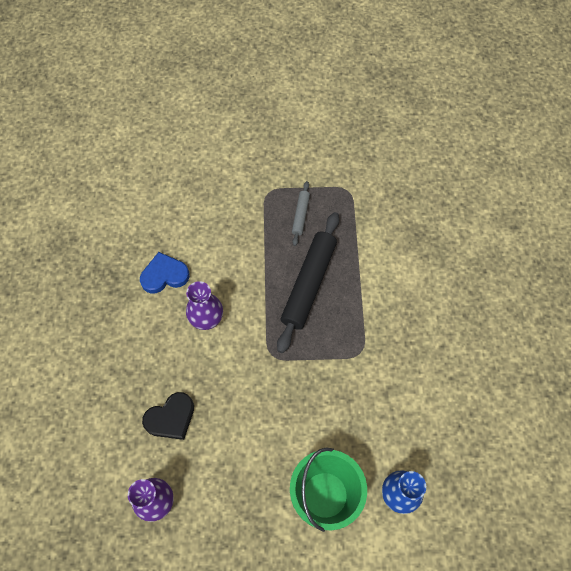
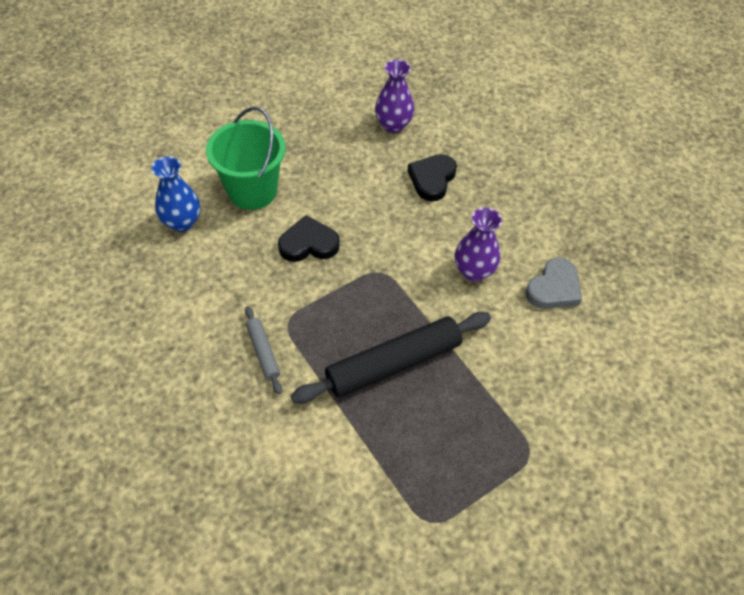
camera: 145 degrees right, 10 degrees down
blue heart [140,252,190,294] -> grey heart [526,258,582,309]
black rolling pin [277,212,339,353] -> black rolling pin turned 75 degrees clockwise [291,312,491,404]
grey rolling pin [292,181,310,246] -> grey rolling pin moved to [245,306,282,394]
none -> black heart [278,215,340,262]

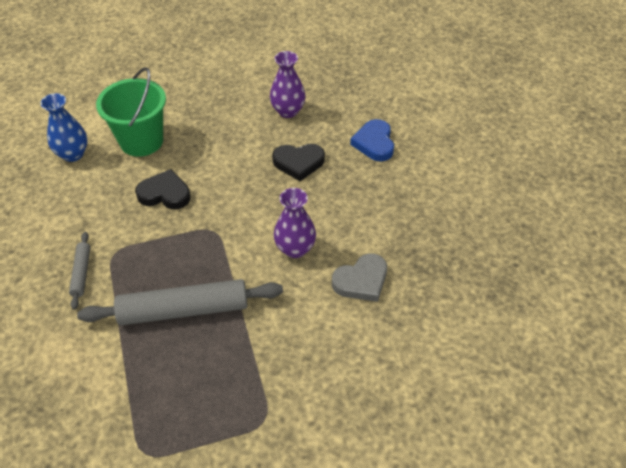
camera: 20 degrees right, 5 degrees down
black rolling pin [291,312,491,404] -> grey rolling pin [77,279,283,325]
black heart [407,154,457,201] -> black heart turned 135 degrees counterclockwise [272,144,325,181]
none -> blue heart [350,119,394,161]

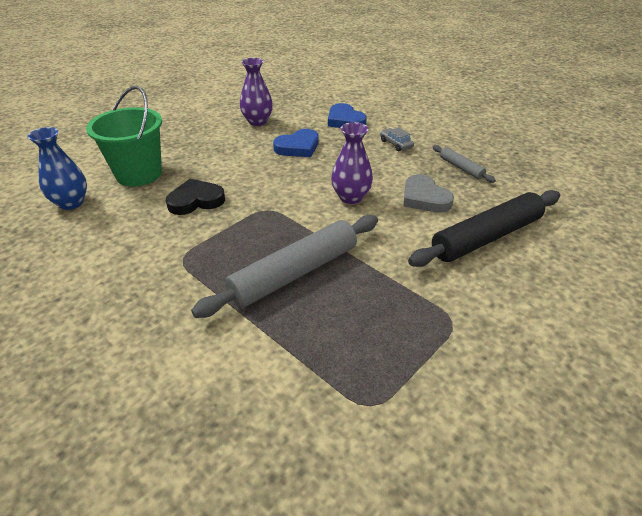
camera: 30 degrees left, 10 degrees down
grey rolling pin [69,232,91,310] -> grey rolling pin moved to [432,145,496,183]
black heart [272,144,325,181] -> blue heart [273,129,319,157]
grey heart [332,253,387,302] -> grey heart turned 120 degrees clockwise [403,174,454,213]
none -> grey car [380,127,414,151]
none -> black rolling pin [408,190,560,267]

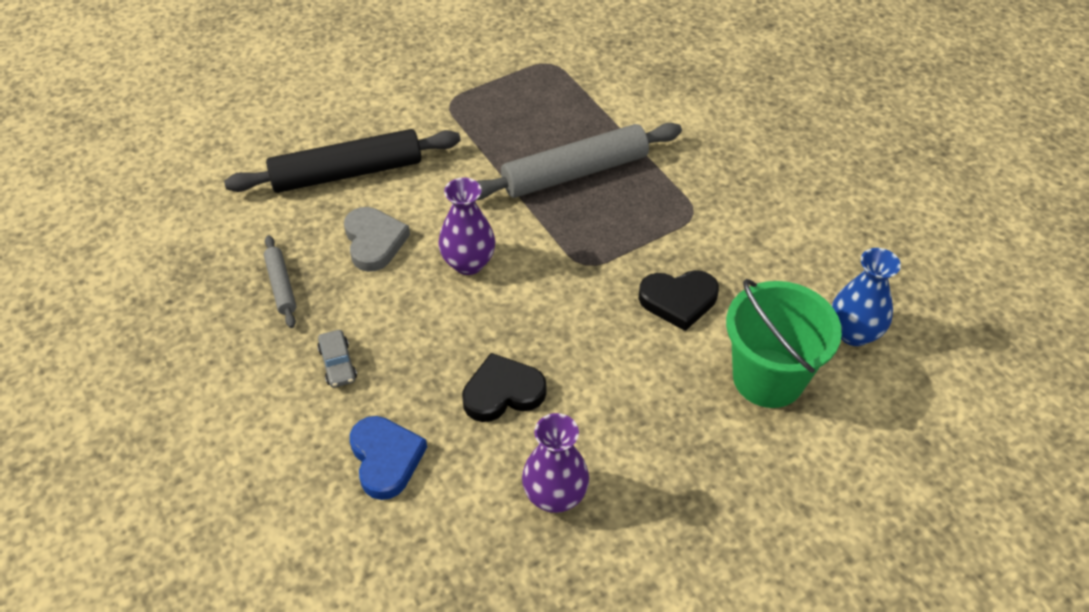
camera: 165 degrees left, 10 degrees up
blue heart [273,129,319,157] -> black heart [462,353,547,422]

